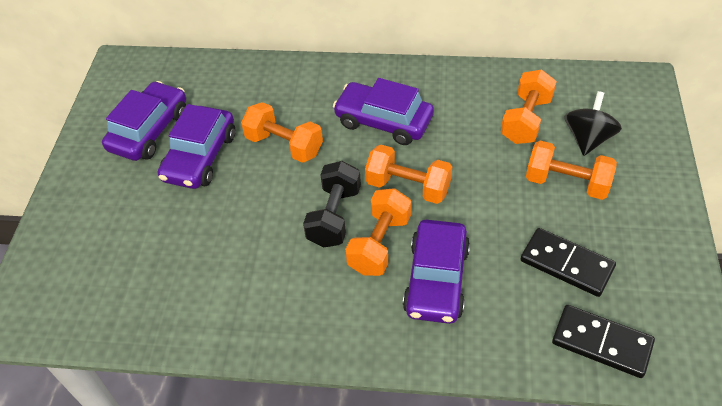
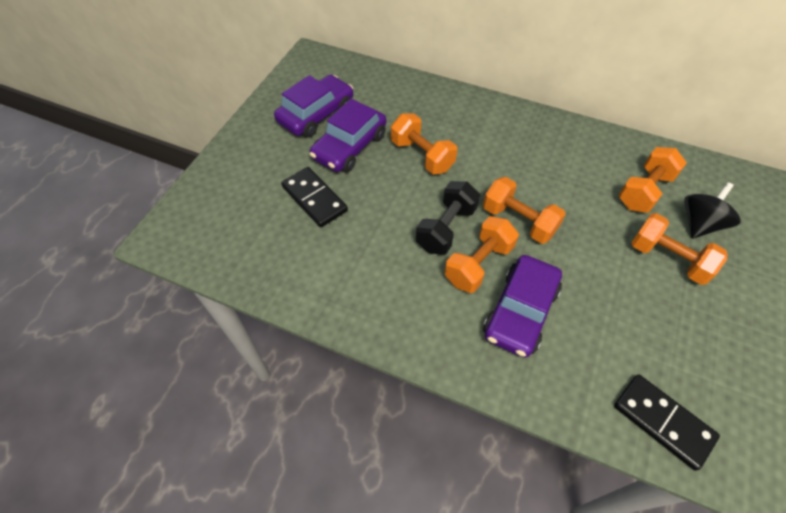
camera: 15 degrees right, 5 degrees up
purple car [333,78,434,145] -> none
black domino [521,228,616,297] -> black domino moved to [281,167,348,227]

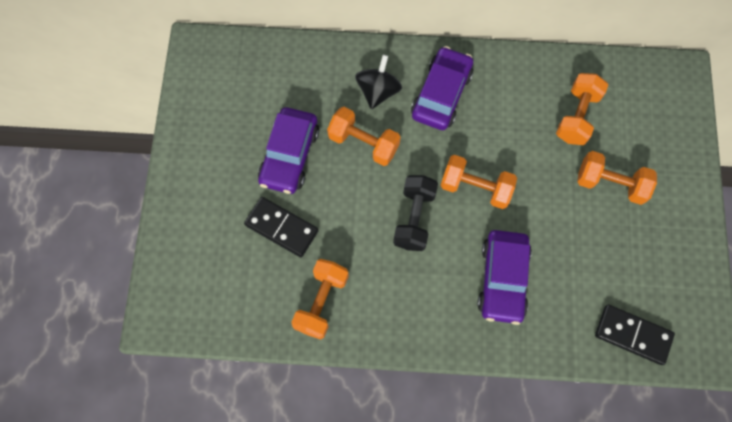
camera: 20 degrees left, 15 degrees up
purple car [274,75,353,138] -> purple car moved to [411,46,473,130]
orange dumbbell [445,216,519,293] -> orange dumbbell moved to [291,259,349,340]
black spinning top [684,182,741,238] -> black spinning top moved to [355,55,402,109]

